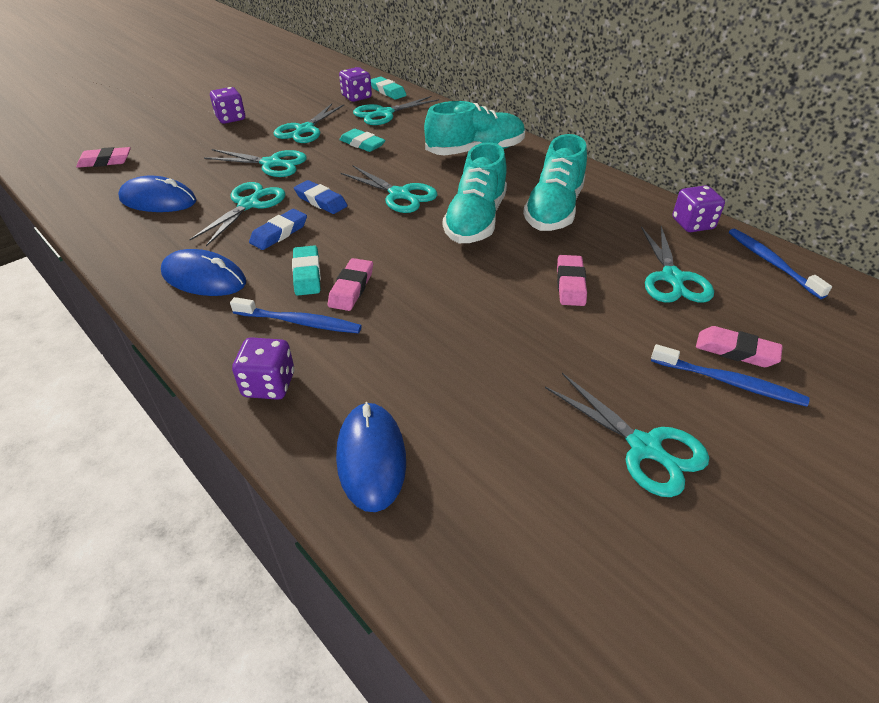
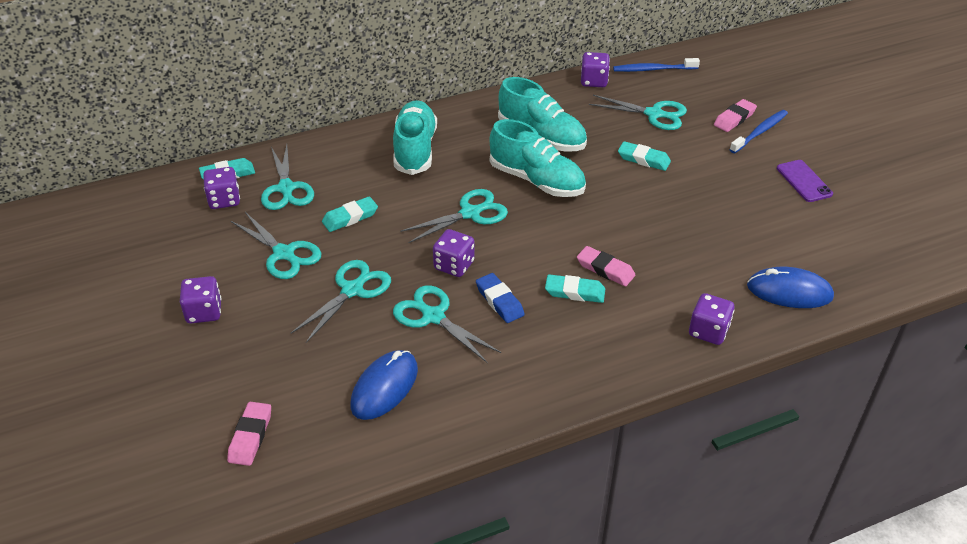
camera: 70 degrees left, 0 degrees up
blue mouse [161,249,246,296] -> none
blue toothbrush [230,297,362,333] -> none
blue eraser [294,180,347,214] -> purple dice [433,229,475,277]
turquoise scissors [545,373,709,497] -> purple phone [777,160,833,202]
pink eraser [557,255,587,306] -> turquoise eraser [618,141,671,171]

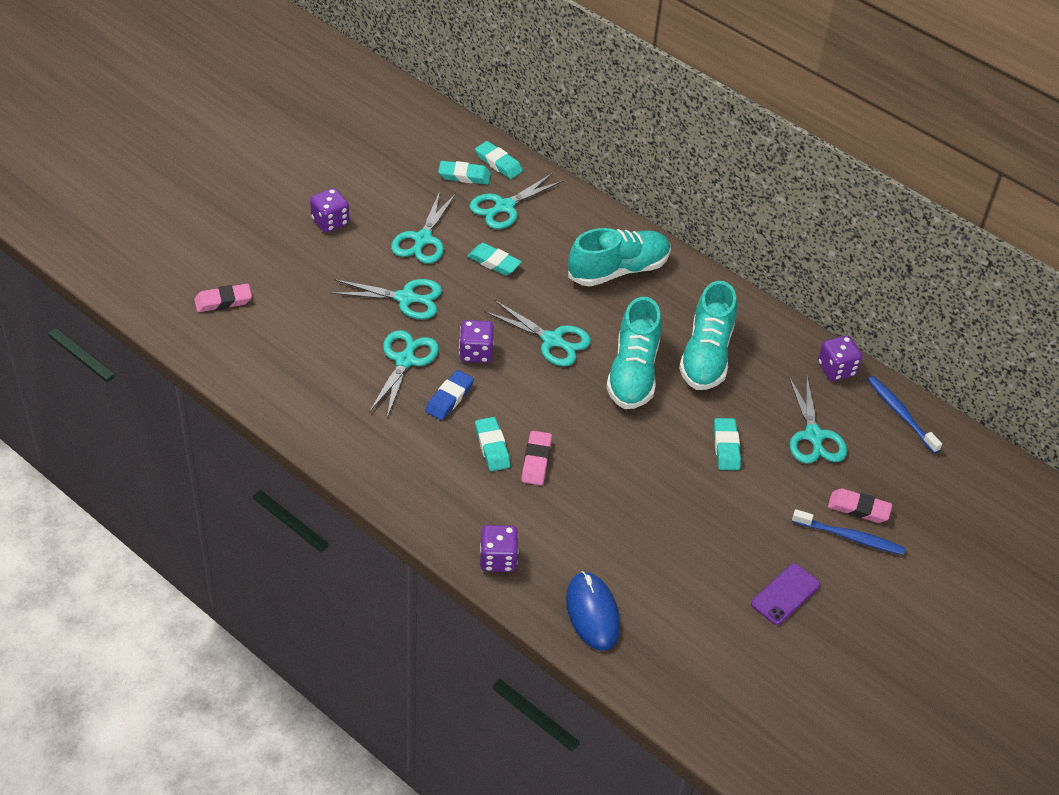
camera: 60 degrees right, 5 degrees up
purple dice [203,167,240,209] -> turquoise eraser [438,161,491,185]
blue mouse [350,350,418,420] -> none

